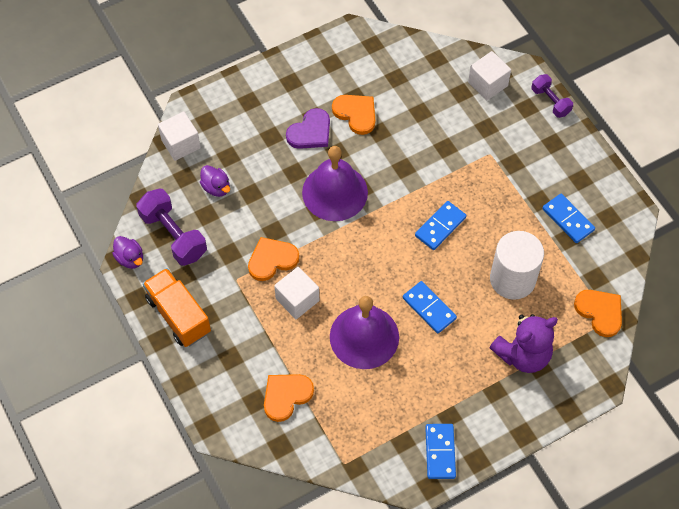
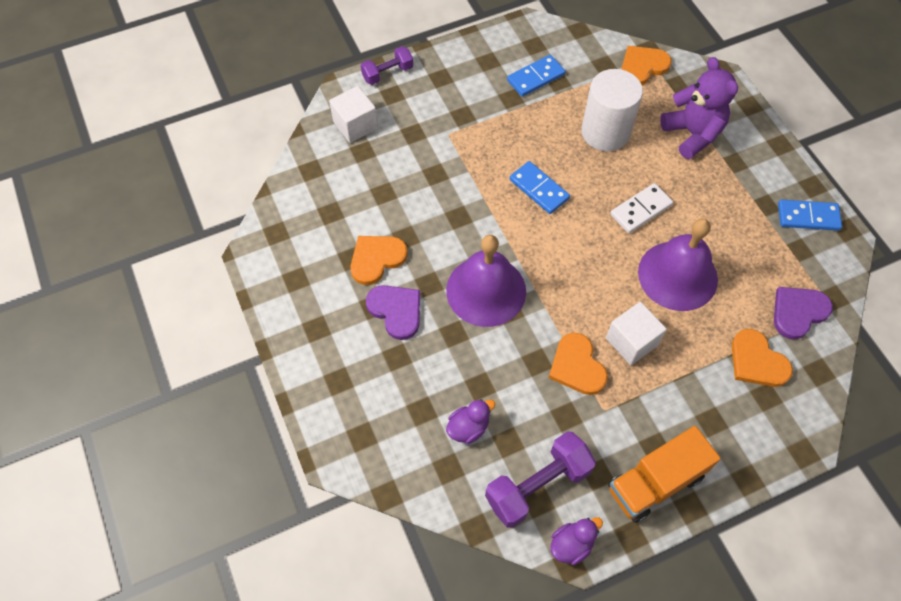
camera: 85 degrees left, 0 degrees up
white cube [158,111,201,161] -> none
blue domino [403,281,457,334] -> white domino [610,183,673,233]
none -> purple heart [774,287,833,339]

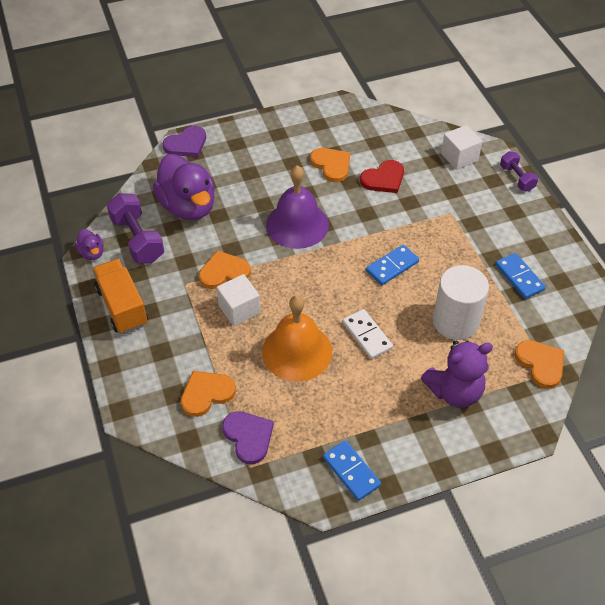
camera: 95 degrees right, 10 degrees down
purple heart [366,285,420,340] -> purple heart moved to [163,126,206,157]
purple duck [446,399,495,444] -> purple duck [153,154,215,220], size x2.23
purple bell [638,218,718,311] -> orange bell [262,295,332,382]
blue domino [778,200,842,231] -> blue domino turned 45 degrees counterclockwise [323,440,381,501]
none -> red heart [360,160,404,193]

